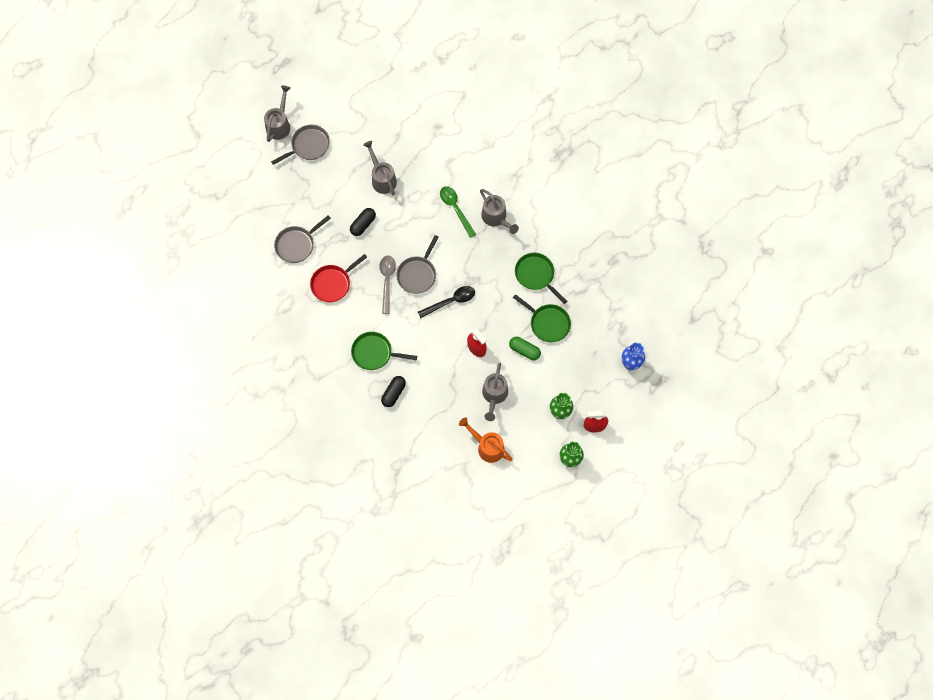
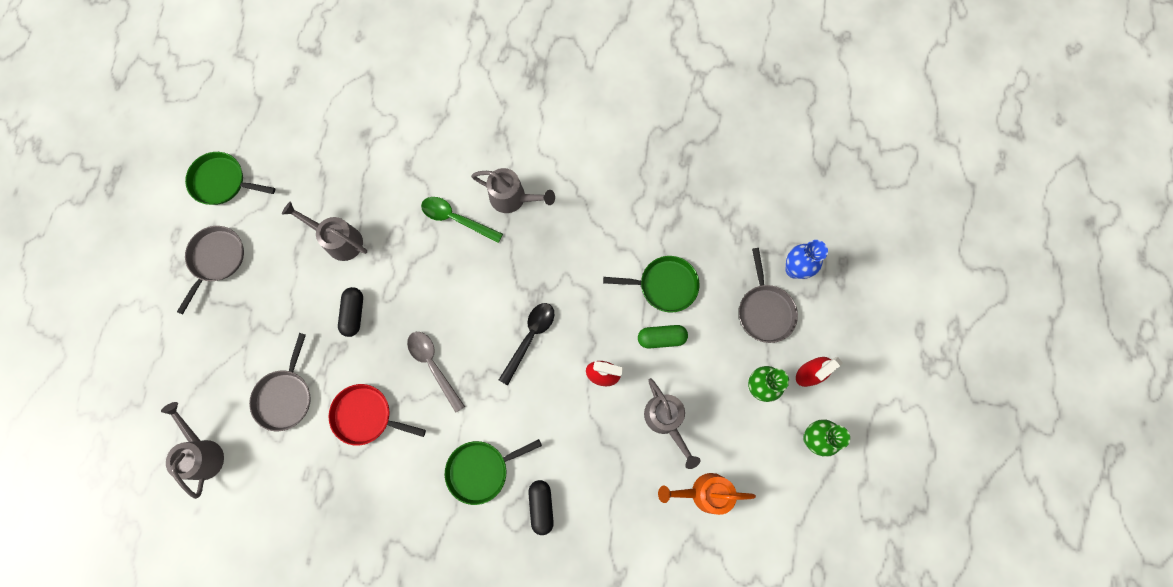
camera: 35 degrees left, 5 degrees up
grey watering can [264,85,290,142] -> grey watering can moved to [161,402,224,499]
red pan [310,254,367,302] -> red pan turned 90 degrees clockwise [329,384,426,446]
grey pan [396,235,439,294] -> grey pan moved to [739,248,798,343]
green pan [515,253,567,304] -> green pan moved to [185,152,275,205]

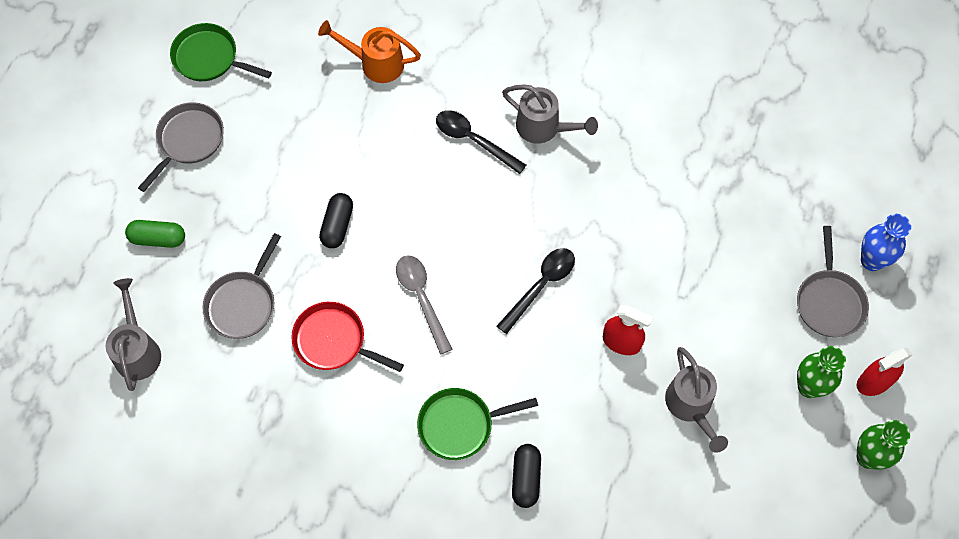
camera: 10 degrees right, 10 degrees down
grey watering can [282,201,367,261] -> none
green spoon [421,197,503,243] -> black spoon [436,110,526,174]
green pan [603,256,700,312] -> none
green capsule [638,325,688,349] -> green capsule moved to [125,220,185,248]
orange watering can [658,473,756,515] -> orange watering can moved to [318,20,421,83]

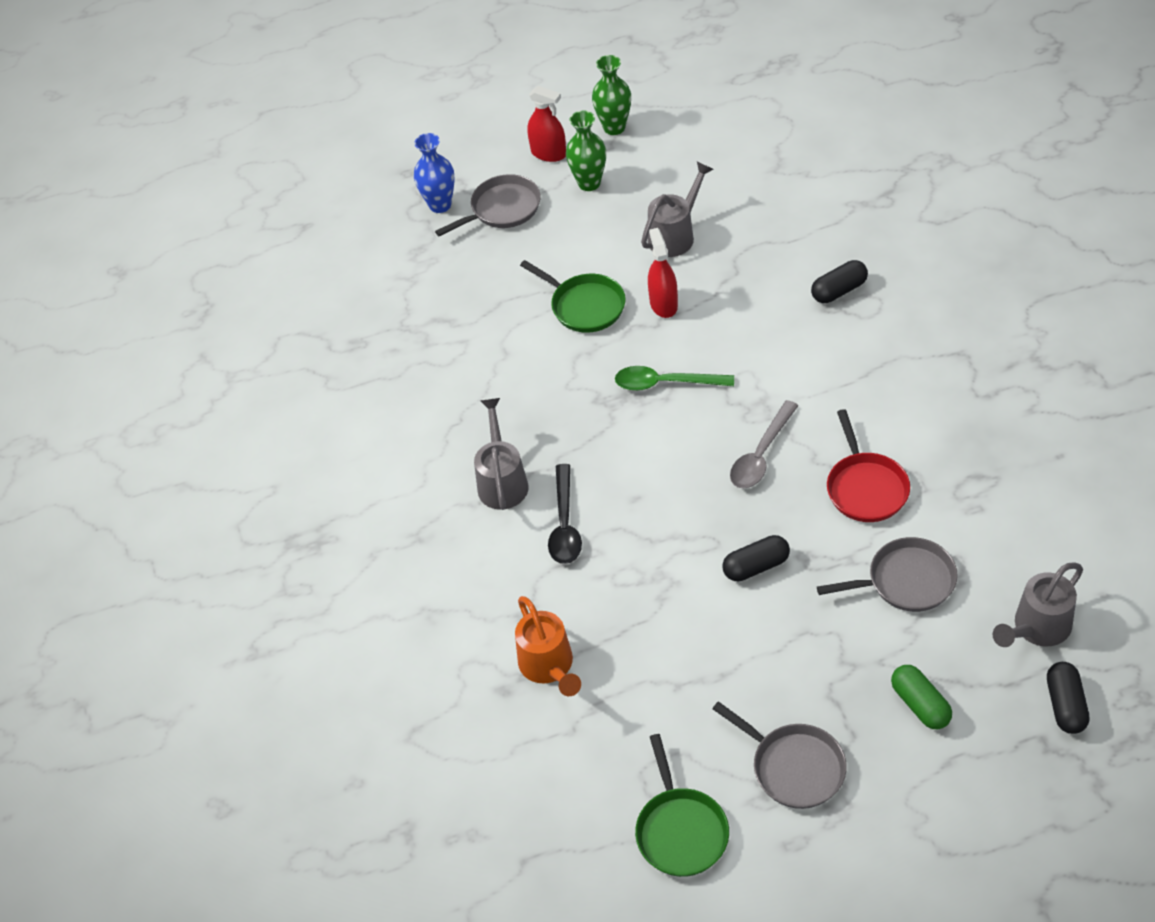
camera: 120 degrees left, 15 degrees down
grey pan [138,102,224,192] -> grey pan turned 135 degrees counterclockwise [712,702,847,809]
green pan [417,388,538,460] -> green pan moved to [520,260,626,333]
black spoon [497,248,575,334] -> green spoon [615,366,734,391]
none -> black capsule [1047,662,1089,734]

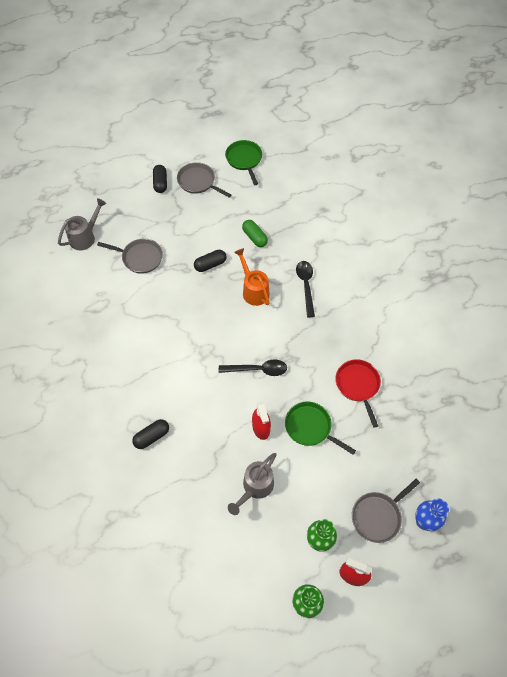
camera: 170 degrees right, 10 degrees up
grey watering can [474,398,529,510] -> none
orange watering can [515,596,581,696] -> orange watering can moved to [234,248,270,306]
green spoon [615,366,734,391] -> black spoon [219,359,287,376]
grey spoon [730,400,798,489] -> none
grey pan [817,537,958,612] -> grey pan turned 150 degrees counterclockwise [97,239,163,274]
red pan [827,409,910,522] -> red pan moved to [335,360,381,428]
green capsule [891,665,952,729] -> green capsule moved to [242,220,268,247]
black capsule [1047,662,1089,734] -> black capsule moved to [153,165,167,193]

